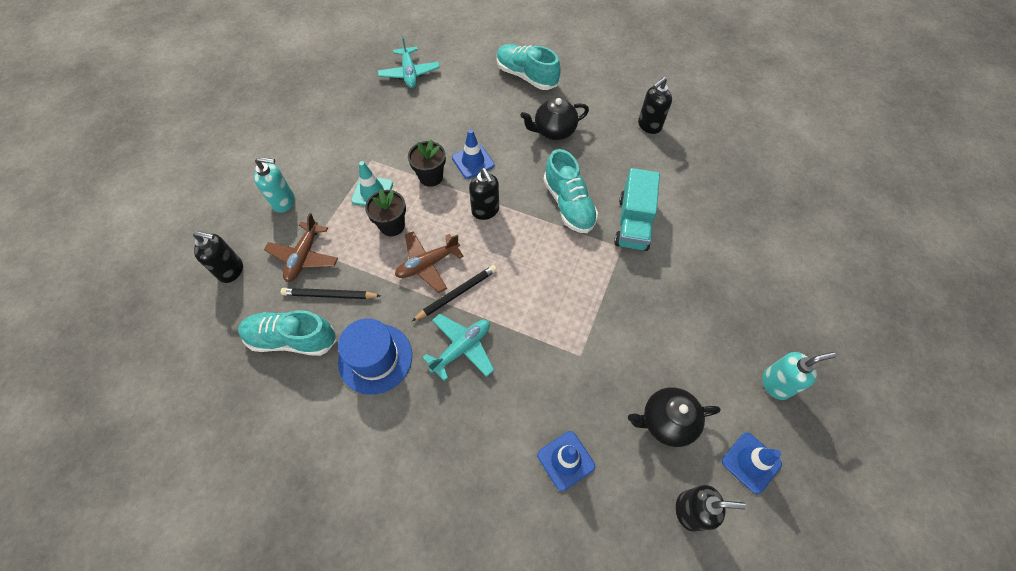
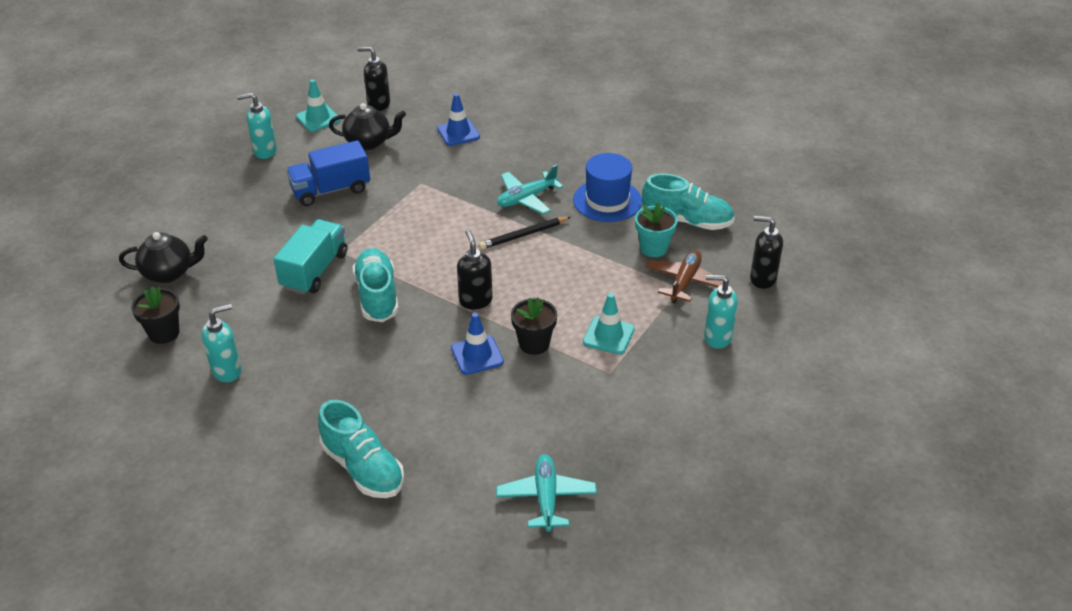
camera: 170 degrees left, 20 degrees down
black pencil [281,288,381,299] -> turquoise flower pot [635,203,678,257]
black flower pot [365,189,406,236] -> black flower pot moved to [131,286,180,344]
brown plane [395,231,464,293] -> none
black teapot [520,98,589,140] -> black teapot moved to [119,232,208,283]
black soap dispenser [638,77,672,134] -> turquoise soap dispenser [202,303,242,382]
blue traffic cone [722,432,782,494] -> turquoise traffic cone [296,79,340,132]
none -> blue truck [286,140,370,206]

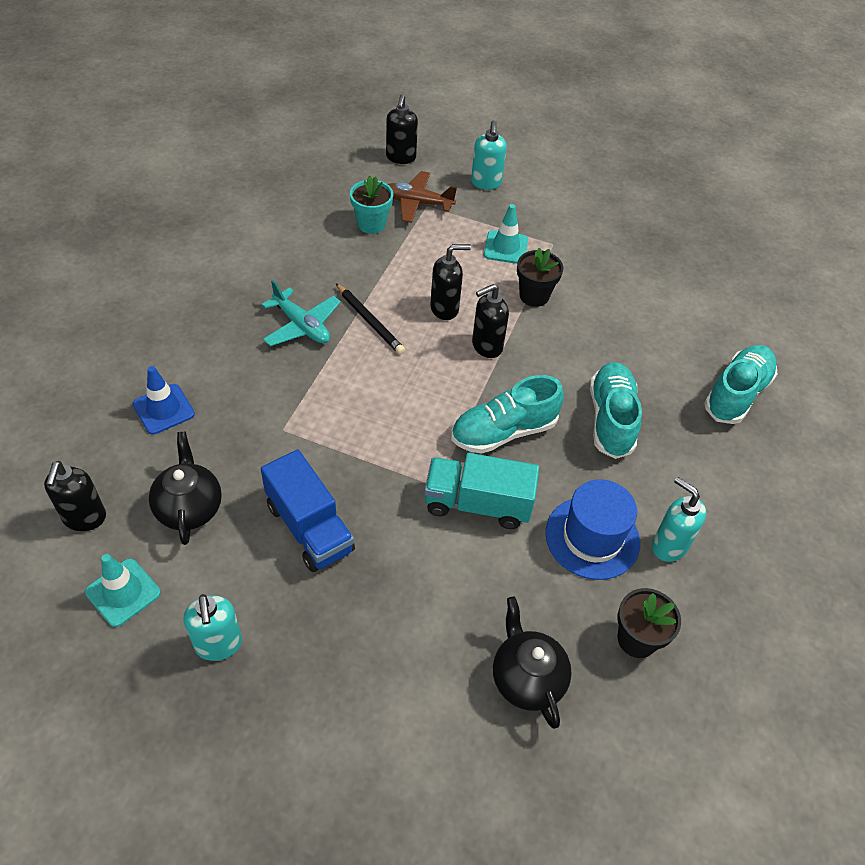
camera: 105 degrees left, 10 degrees up
blue traffic cone [451,313,504,375] -> none
turquoise plane [496,454,597,532] -> none
blue hat [573,153,642,222] -> blue hat moved to [545,480,640,580]
turquoise shoe [642,174,735,230] -> turquoise shoe moved to [590,362,642,459]
none -> black soap dispenser [430,244,471,320]

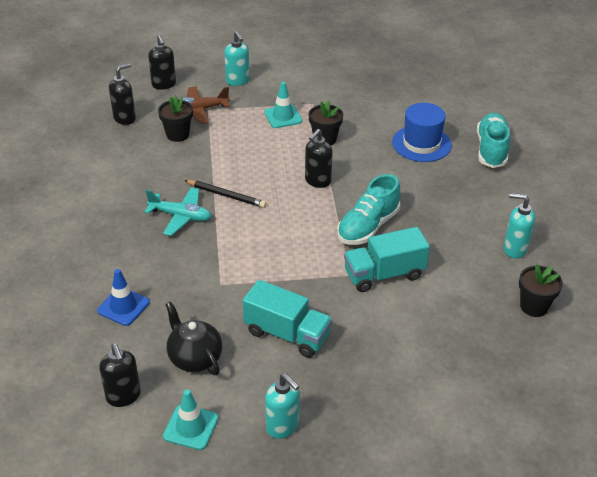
camera: 25 degrees left, 10 degrees down
blue truck [261,449,355,572] -> turquoise truck [243,280,332,358]
turquoise flower pot [350,176,393,234] -> black flower pot [158,96,193,142]
black soap dispenser [430,244,471,320] -> black soap dispenser moved to [109,63,136,125]
black teapot [493,597,572,729] -> none
blue hat [545,480,640,580] -> blue hat moved to [392,103,452,162]
turquoise shoe [590,362,642,459] -> none

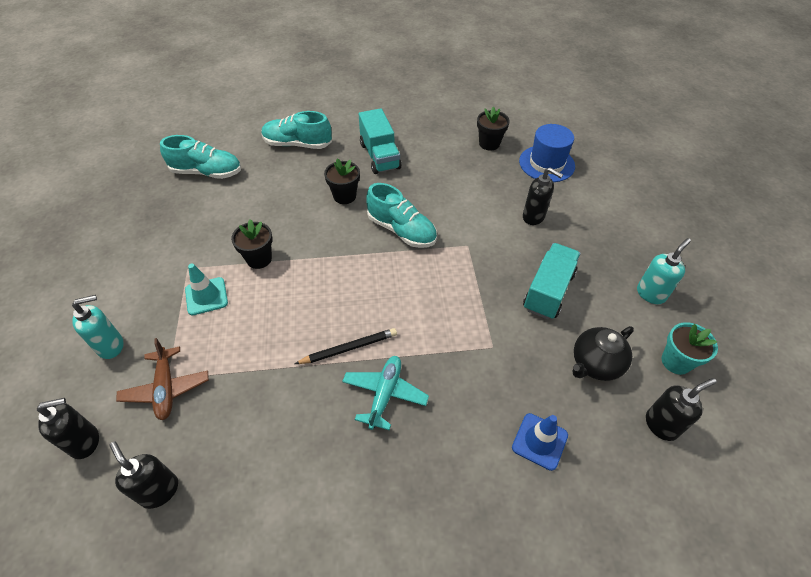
camera: 90 degrees left, 10 degrees up
black flower pot [158,96,193,142] -> black flower pot moved to [324,158,360,204]
turquoise traffic cone [163,389,218,450] -> turquoise flower pot [662,322,718,375]
black pencil [184,180,266,208] -> black pencil turned 45 degrees clockwise [295,328,397,364]
black soap dispenser [305,129,333,188] -> black soap dispenser moved to [523,167,563,225]
turquoise truck [344,227,430,292] -> turquoise truck moved to [359,108,401,174]
blue hat [392,103,452,162] -> blue hat moved to [519,124,575,182]
turquoise soap dispenser [503,193,535,259] -> none
none -> turquoise shoe [160,135,241,179]

